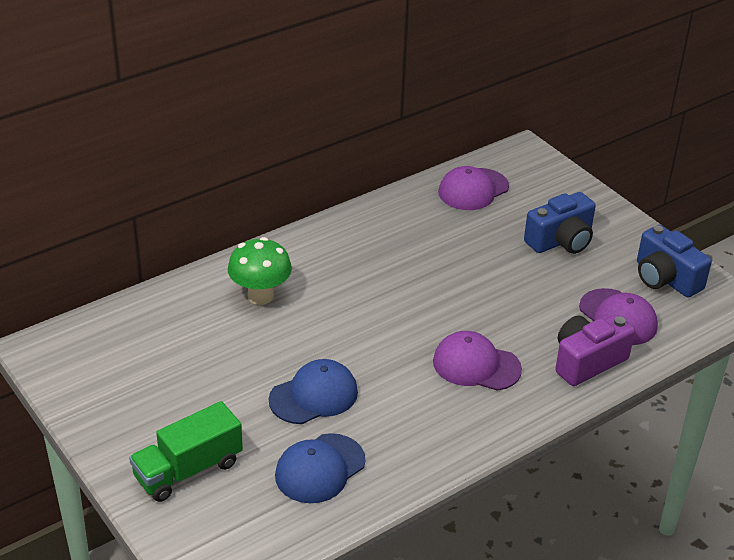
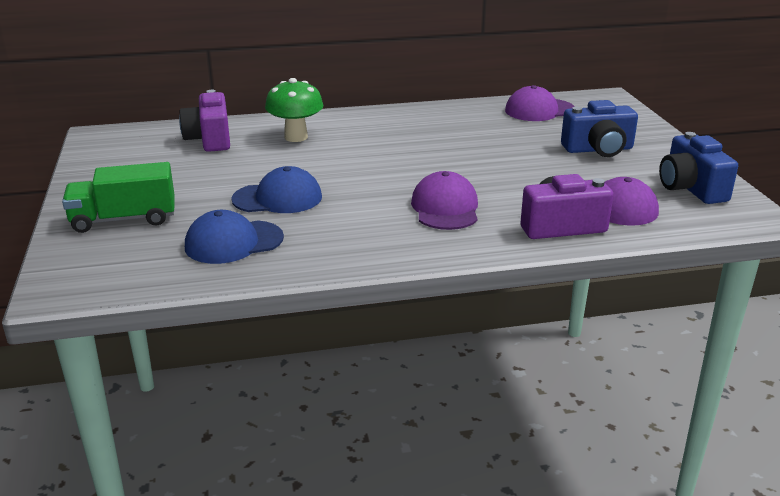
camera: 25 degrees right, 10 degrees down
purple cap [433,331,522,391] -> purple cap turned 45 degrees clockwise [411,171,478,230]
none -> purple camera [179,90,230,152]

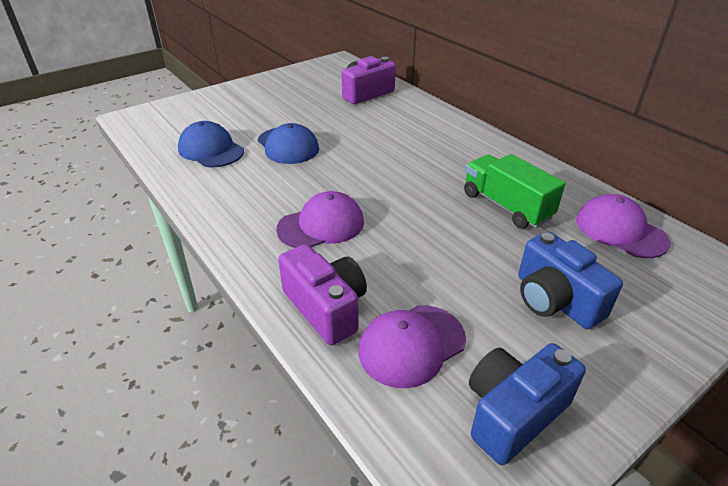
camera: 65 degrees right, 10 degrees up
green truck [62,162,175,233] -> green truck moved to [464,154,565,229]
green mushroom [265,78,323,142] -> none

